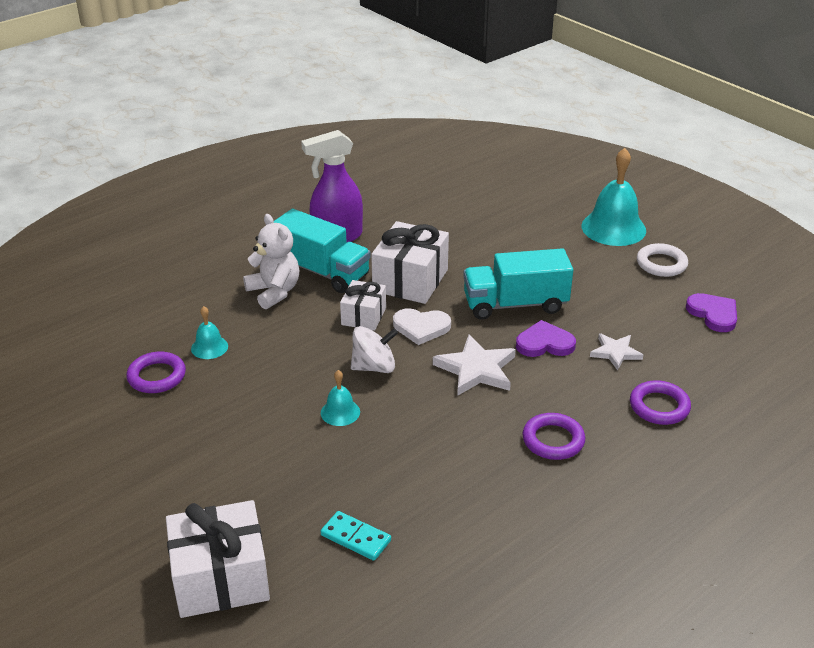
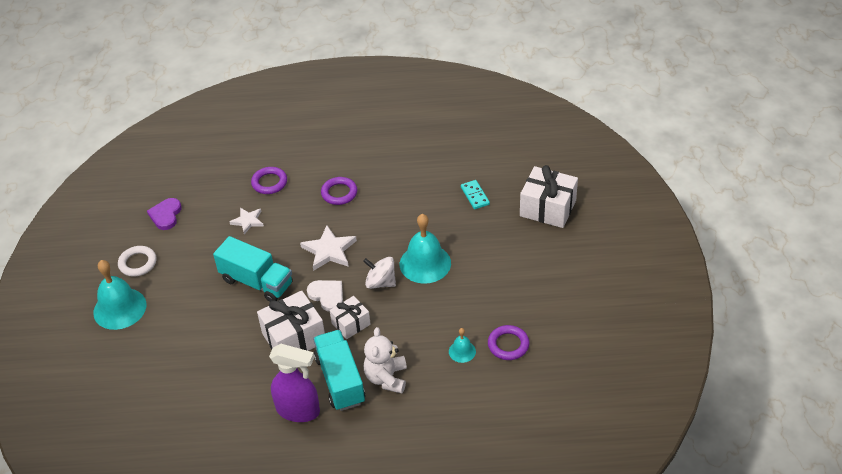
camera: 140 degrees left, 10 degrees up
turquoise bell [321,370,360,426] -> turquoise bell [400,214,451,284], size x2.03
purple heart [516,320,576,357] -> none

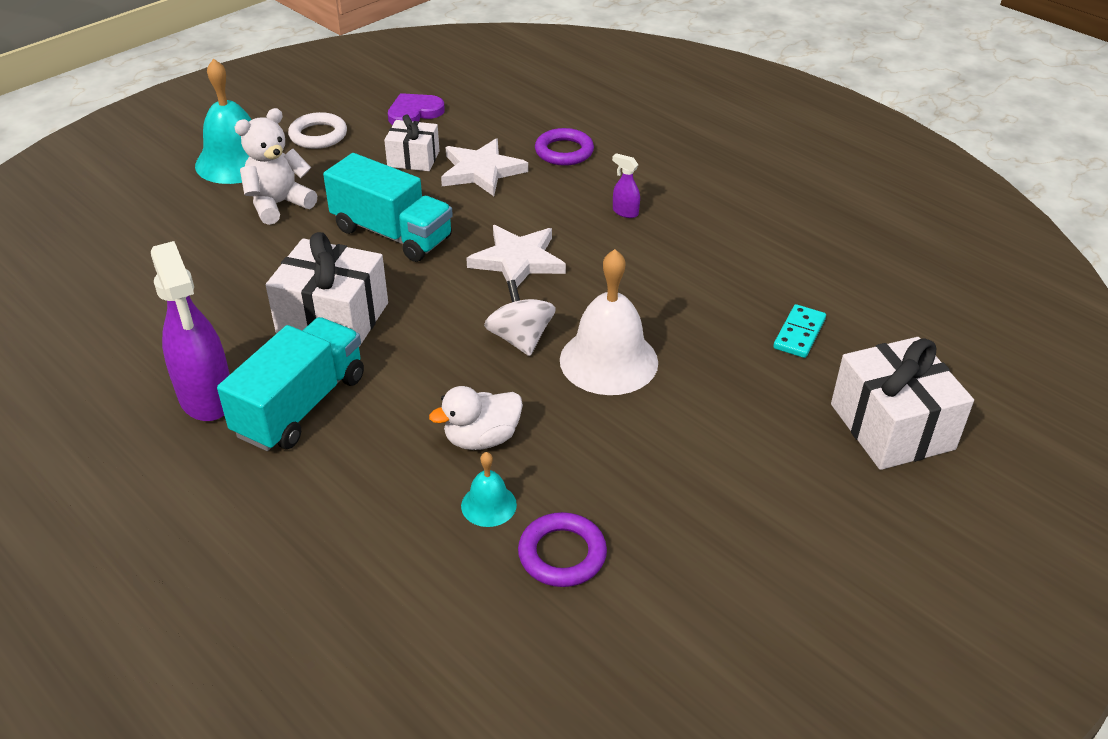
camera: 45 degrees right, 5 degrees down
turquoise truck [213,236,293,302] -> turquoise truck turned 45 degrees counterclockwise [323,153,453,262]
white star [230,208,264,234] -> white star [441,138,528,196], size x1.59
white heart [307,280,343,312] -> none
purple ring [321,177,357,205] -> purple spray bottle [612,153,640,218]
white gift [330,296,371,339] -> white gift moved to [384,114,440,171]
white teddy bear [364,327,407,393] -> white teddy bear moved to [234,108,318,225]
turquoise bell [400,214,451,284] -> white bell [560,249,658,395]
none -> white duck [429,386,523,450]

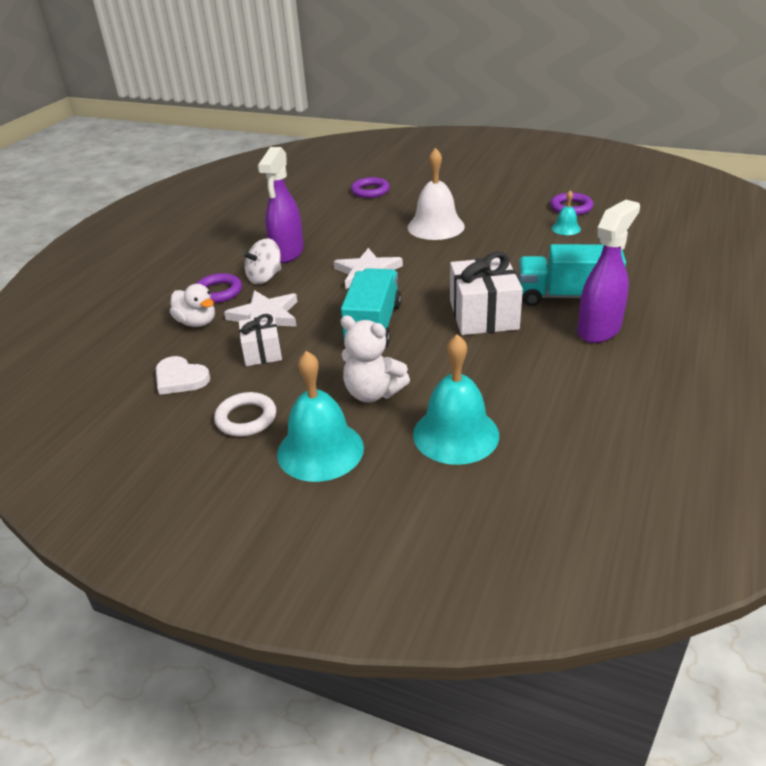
camera: 110 degrees left, 5 degrees down
purple heart [388,93,445,125] -> white heart [156,356,210,395]
white duck [429,386,523,450] -> white duck moved to [170,284,215,327]
white spinning top [484,280,556,356] -> white spinning top moved to [242,238,281,284]
purple spray bottle [612,153,640,218] -> purple spray bottle [258,147,304,263], size x2.35
turquoise domino [773,304,826,358] -> purple ring [351,177,390,198]
white gift [831,337,974,470] -> none
none -> turquoise bell [413,334,499,465]

